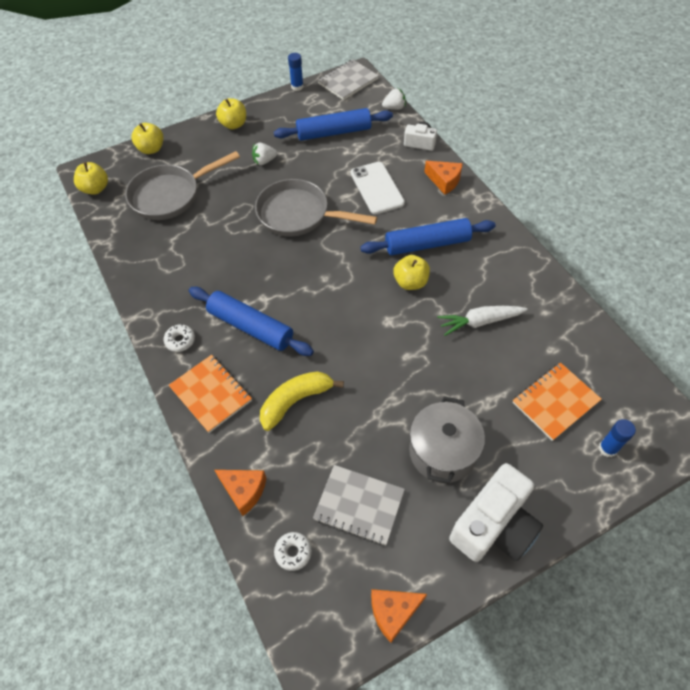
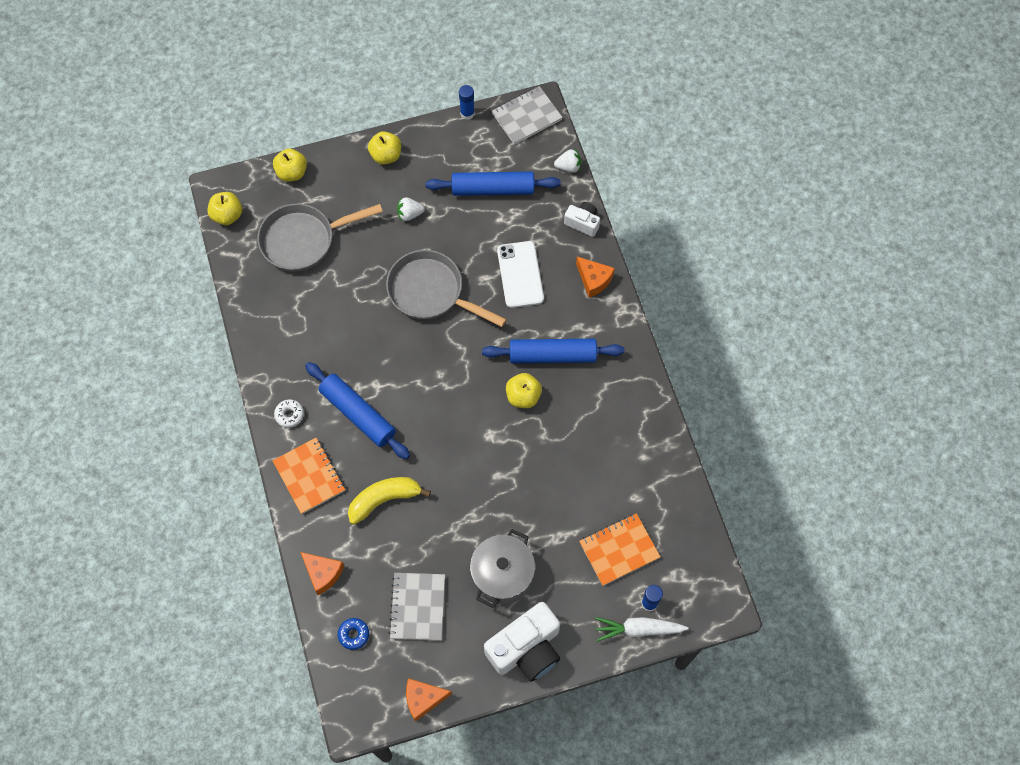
camera: 10 degrees right, 10 degrees up
white donut [274,532,312,571] -> blue donut [338,618,369,650]
grey notebook [313,465,405,545] -> grey notebook turned 60 degrees clockwise [389,573,445,641]
white carrot [437,306,528,336] -> white carrot moved to [595,617,689,642]

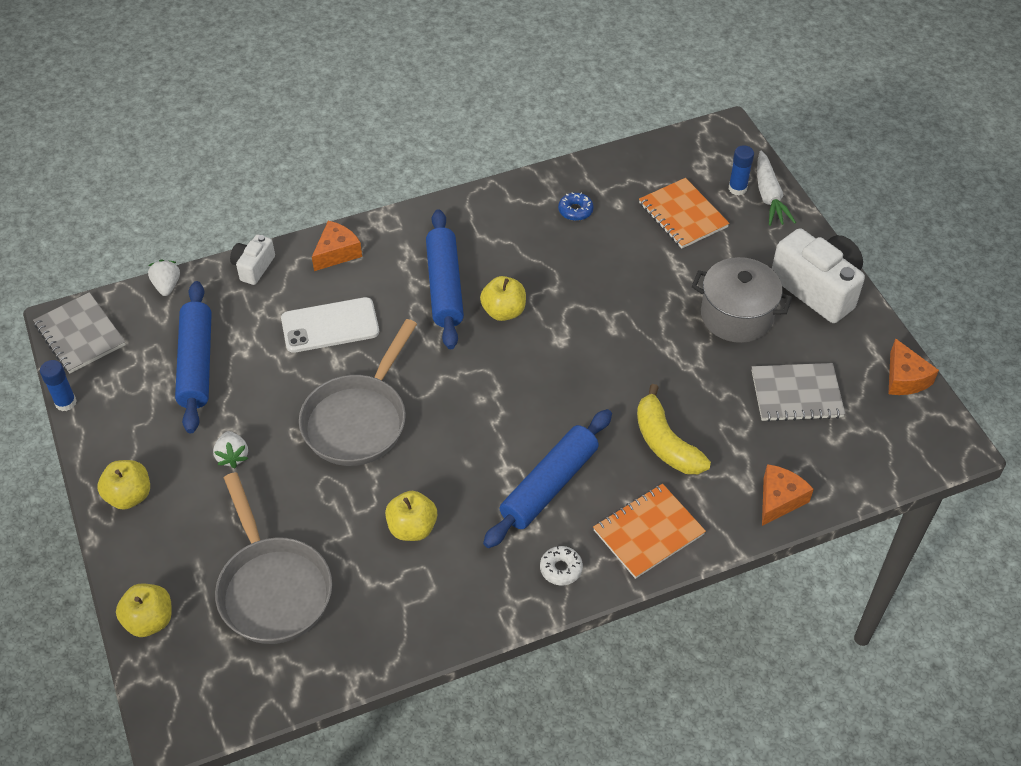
camera: 95 degrees left, 15 degrees down
yellow apple [207,192,242,225] -> yellow apple moved to [385,491,437,541]
blue donut [338,618,369,650] -> blue donut moved to [558,192,594,221]

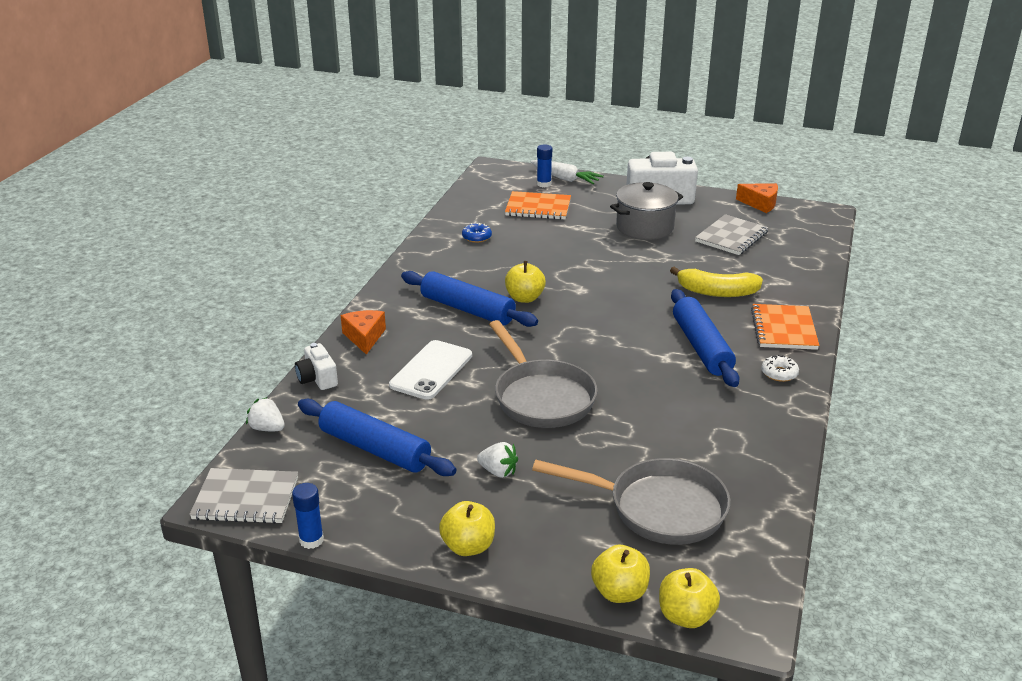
camera: 50 degrees left, 20 degrees down
yellow apple [385,491,437,541] -> yellow apple moved to [659,568,720,628]
orange cheese [762,464,814,526] -> none

